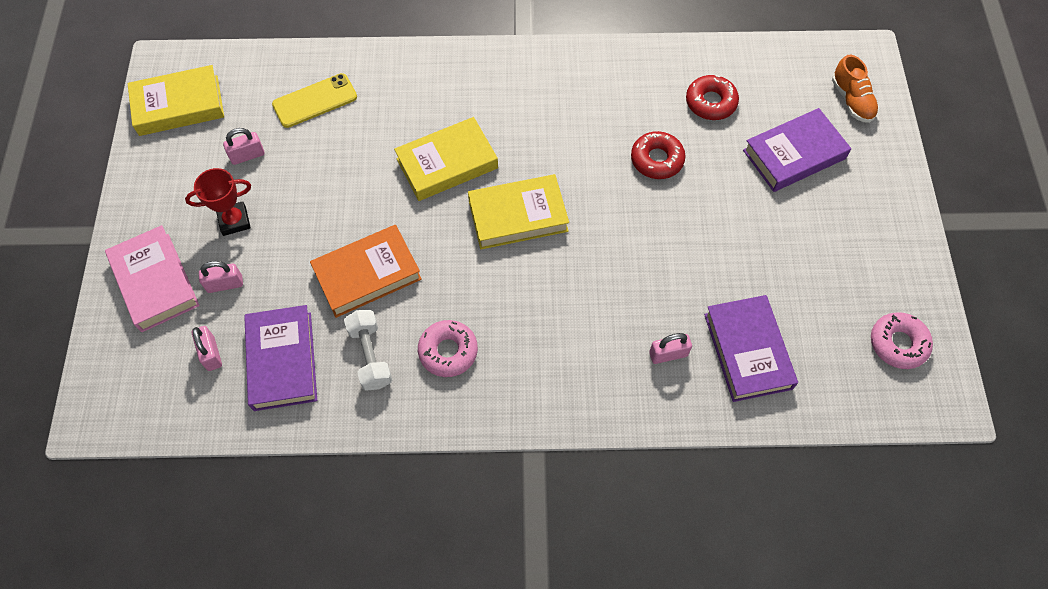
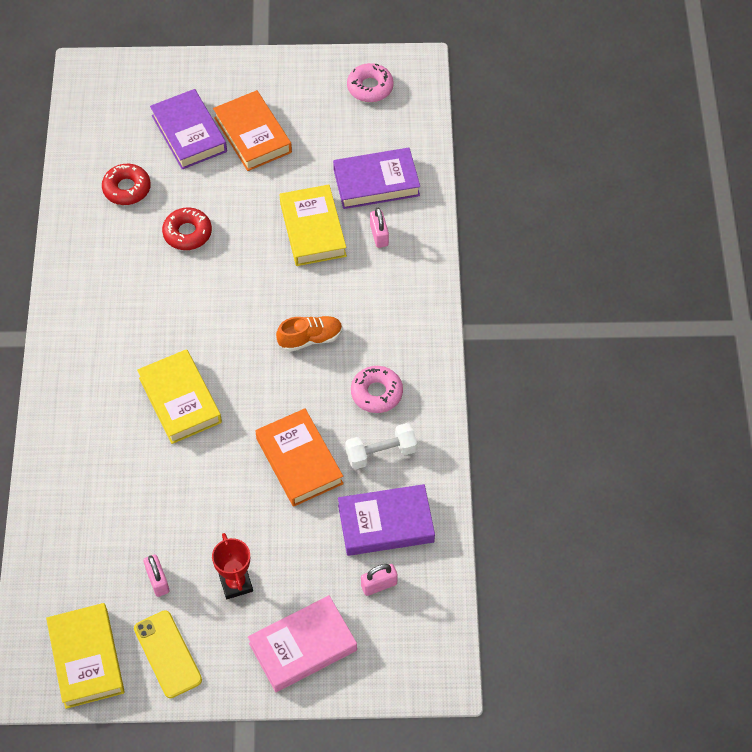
camera: 90 degrees left, 5 degrees down
pink padlock [199,261,243,293] -> none
yellow phone [272,73,357,128] -> yellow phone moved to [134,610,202,698]
yellow book [468,174,569,249] -> yellow book moved to [280,185,347,266]
orange shoe [832,55,879,123] -> orange shoe moved to [276,316,342,352]
none -> orange book [213,90,292,171]

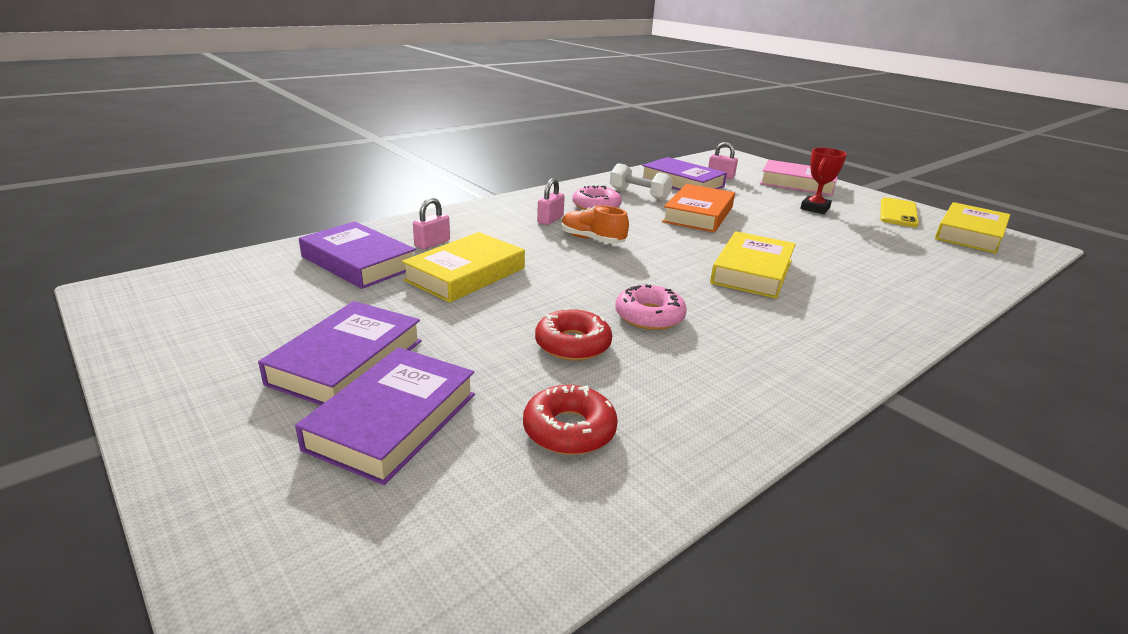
camera: 130 degrees left, 30 degrees down
pink padlock [143,555,169,597] -> pink padlock moved to [537,178,565,225]
orange book [213,90,292,171] -> purple book [258,301,422,405]
pink donut [347,63,394,102] -> pink donut moved to [615,284,687,330]

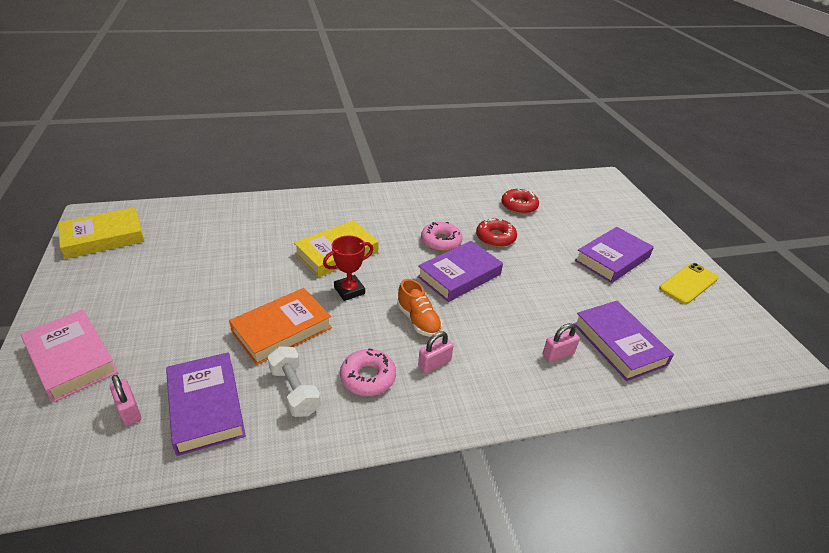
camera: 155 degrees left, 10 degrees up
purple book [295,347,475,485] -> purple book moved to [417,241,503,302]
yellow book [402,232,525,303] -> none
red trophy [800,148,847,214] -> red trophy moved to [323,235,373,301]
yellow phone [880,197,919,227] -> yellow phone moved to [659,263,718,304]

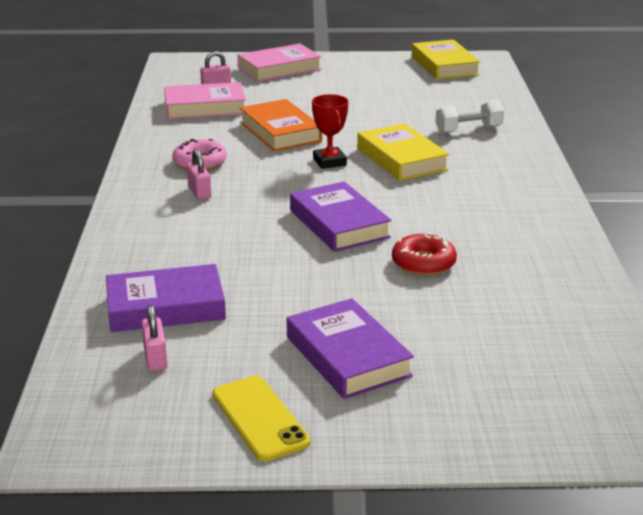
camera: 105 degrees right, 10 degrees down
purple book [166,352,246,456] -> pink book [164,82,246,120]
white dumbbell [267,346,321,417] -> white dumbbell moved to [435,100,504,134]
orange shoe [397,279,442,337] -> none
pink donut [421,222,463,251] -> none
red donut [501,188,539,214] -> none
pink padlock [543,323,580,362] -> pink padlock moved to [142,305,167,371]

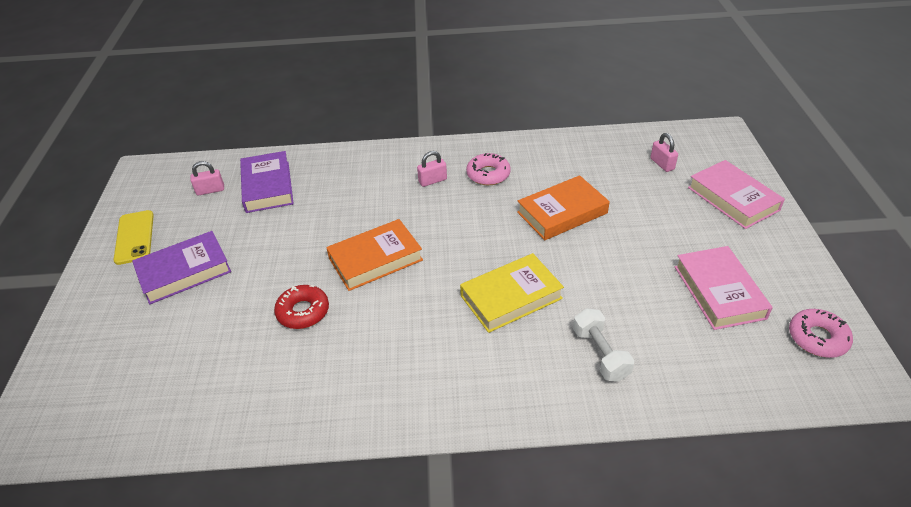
camera: 90 degrees right, 15 degrees up
pink book [164,82,246,120] -> pink book moved to [675,246,773,330]
yellow phone [213,376,310,461] -> yellow phone turned 75 degrees counterclockwise [114,210,154,265]
purple book [290,181,392,252] -> orange book [326,219,423,291]
red trophy [312,94,348,169] -> none
yellow book [412,39,481,80] -> pink donut [789,309,853,358]

